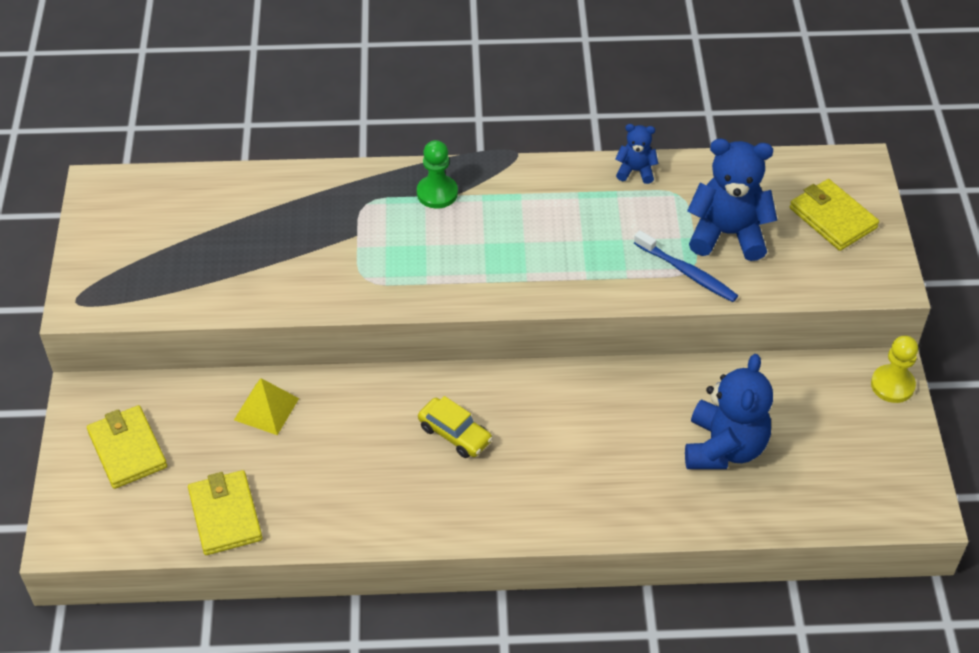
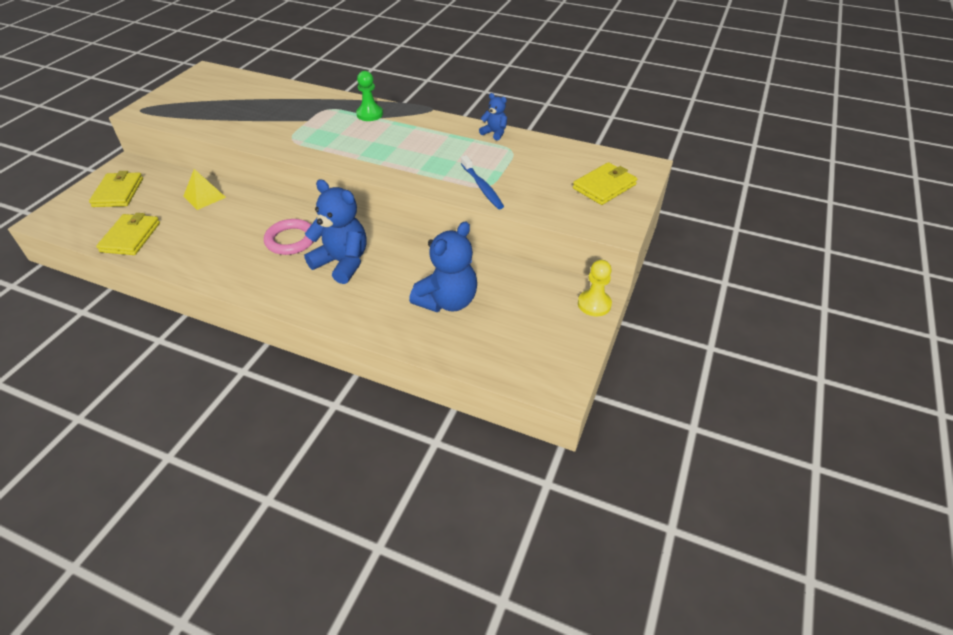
camera: 25 degrees right, 5 degrees down
yellow car [418,396,493,458] -> pink ring [264,219,314,255]
blue teddy bear [687,139,777,261] -> blue teddy bear moved to [304,179,367,284]
yellow wallet [790,179,879,251] -> yellow wallet turned 60 degrees clockwise [573,162,637,205]

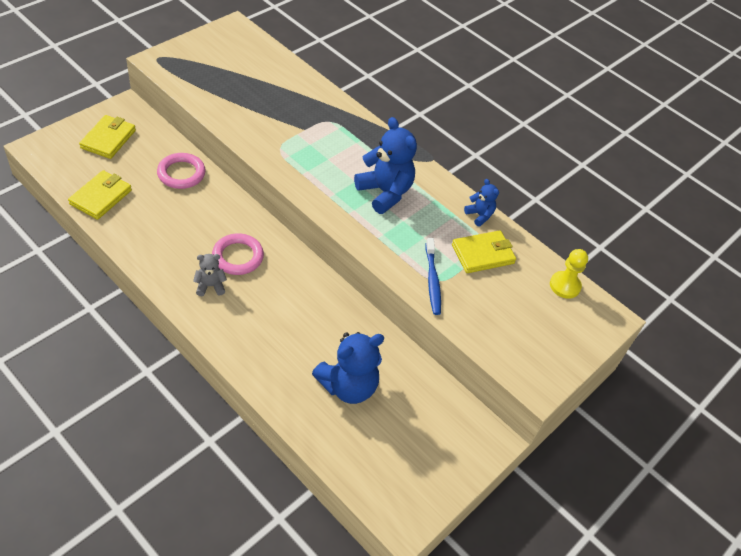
camera: 15 degrees right, 5 degrees up
yellow pyramid [183,169,226,210] -> pink ring [157,153,206,189]
blue teddy bear [304,179,367,284] -> blue teddy bear moved to [354,117,417,214]
green pawn [356,71,383,121] -> none
yellow wallet [573,162,637,205] -> yellow wallet moved to [452,230,516,273]
yellow pawn [578,260,612,316] -> yellow pawn moved to [550,249,588,299]
none -> grey teddy bear [193,254,227,296]

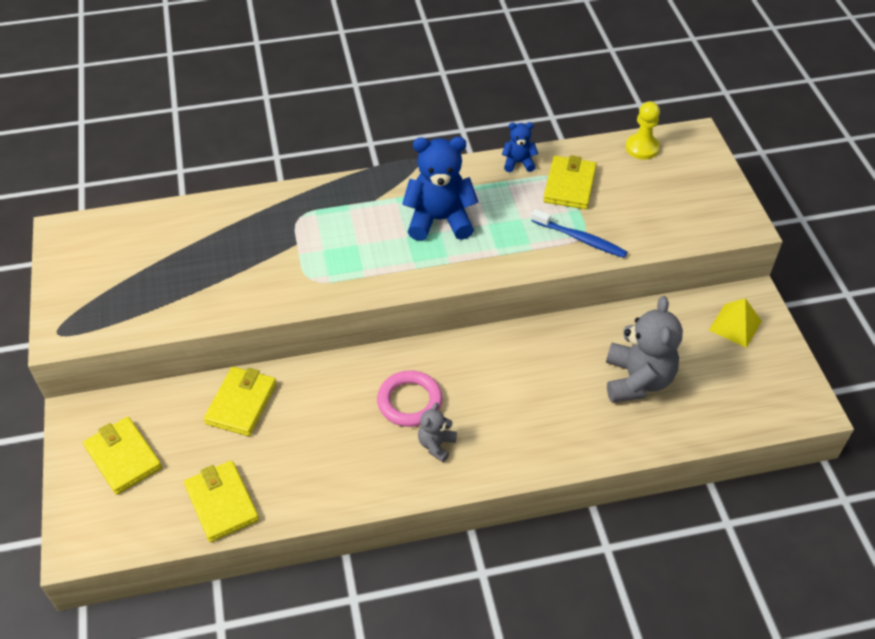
camera: 50 degrees left, 0 degrees up
pink ring [157,153,206,189] -> yellow wallet [204,367,276,436]
blue teddy bear [312,332,384,404] -> grey teddy bear [606,296,683,403]
none -> yellow pyramid [709,298,762,348]

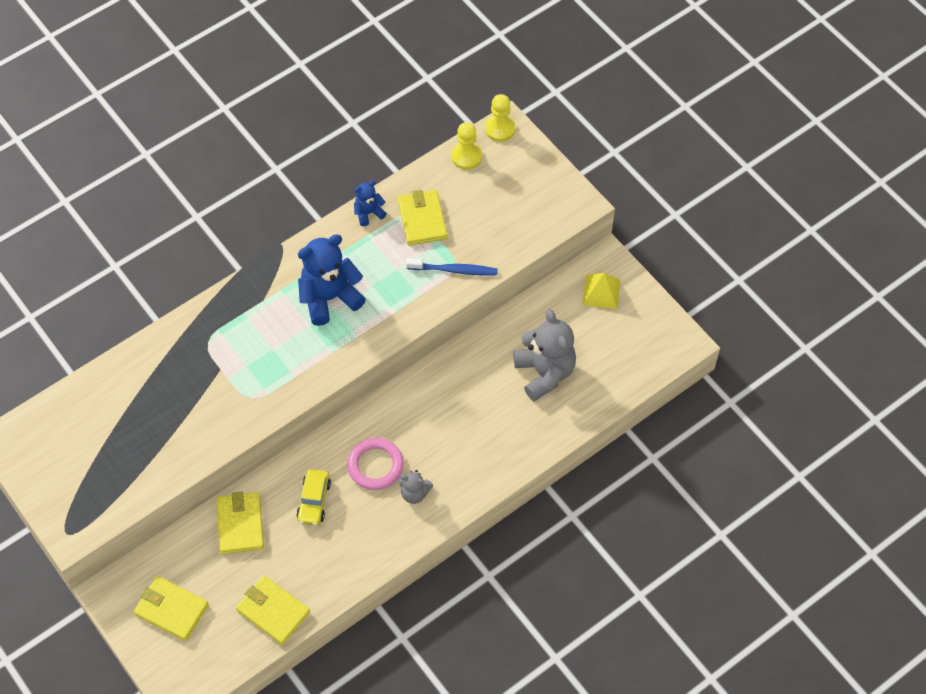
camera: 25 degrees left, 10 degrees up
grey teddy bear [418,403,457,462] -> grey teddy bear turned 75 degrees counterclockwise [398,470,433,504]
none -> yellow car [296,469,331,526]
none -> yellow pawn [485,94,516,142]

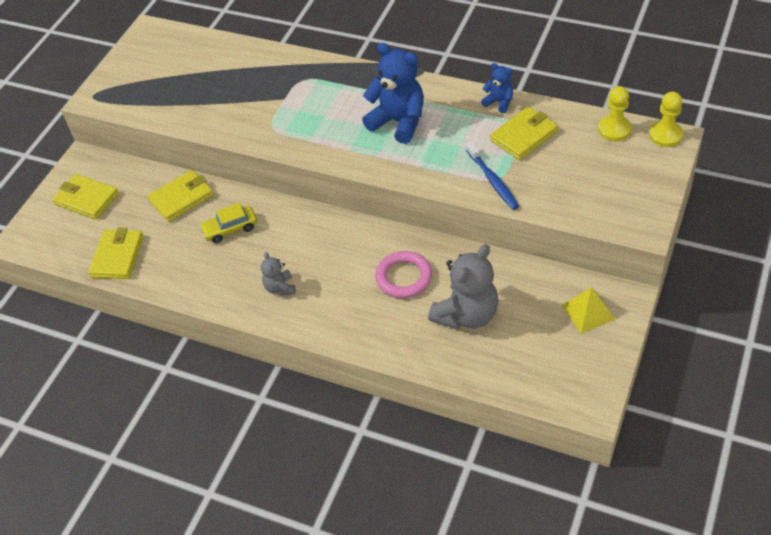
camera: 65 degrees right, 10 degrees down
yellow wallet [134,576,209,641] -> yellow wallet turned 60 degrees counterclockwise [53,174,119,219]
pink ring [347,438,404,490] -> pink ring moved to [375,251,432,298]

